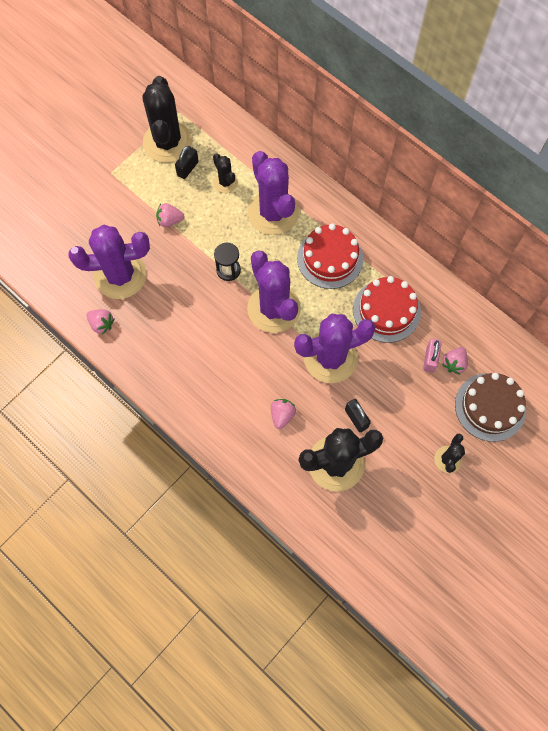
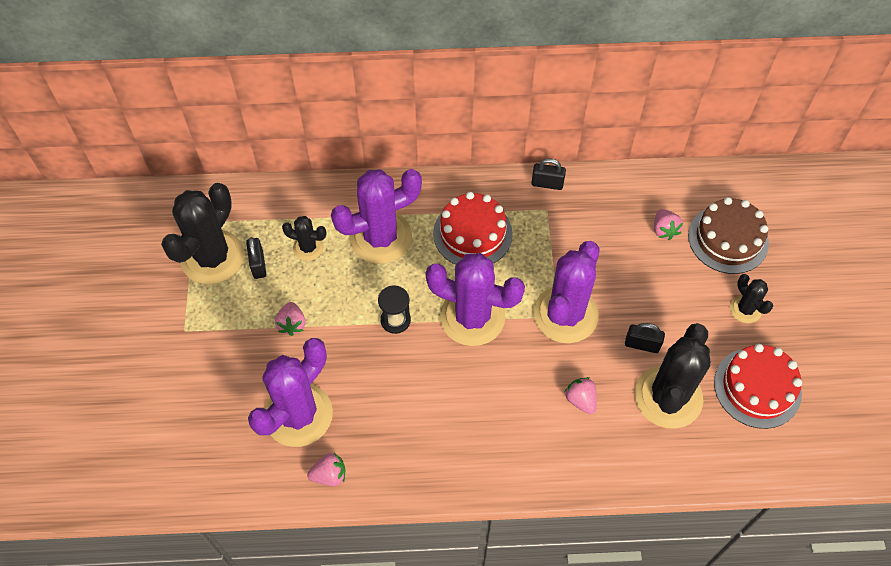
camera: 45 degrees left, 10 degrees down
black cactus [142,76,192,163] -> black cactus turned 75 degrees clockwise [161,183,244,284]
pink strawberry [156,203,185,227] -> pink strawberry turned 45 degrees counterclockwise [275,302,306,336]
purple cactus [248,151,299,235] -> purple cactus turned 45 degrees counterclockwise [331,169,422,264]
red cake [353,276,421,343] -> red cake moved to [714,344,802,429]
pink padlock [423,339,442,373] -> none
none -> black padlock [531,158,566,190]

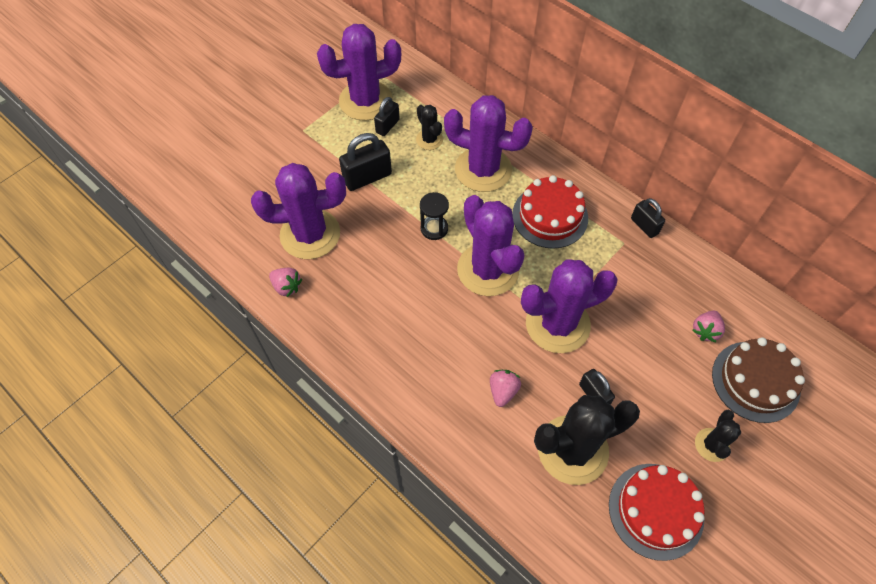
camera: 45 degrees right, 0 degrees up
black cactus [161,183,244,284] -> purple cactus [317,24,401,121]
pink strawberry [275,302,306,336] -> black padlock [339,133,392,191]

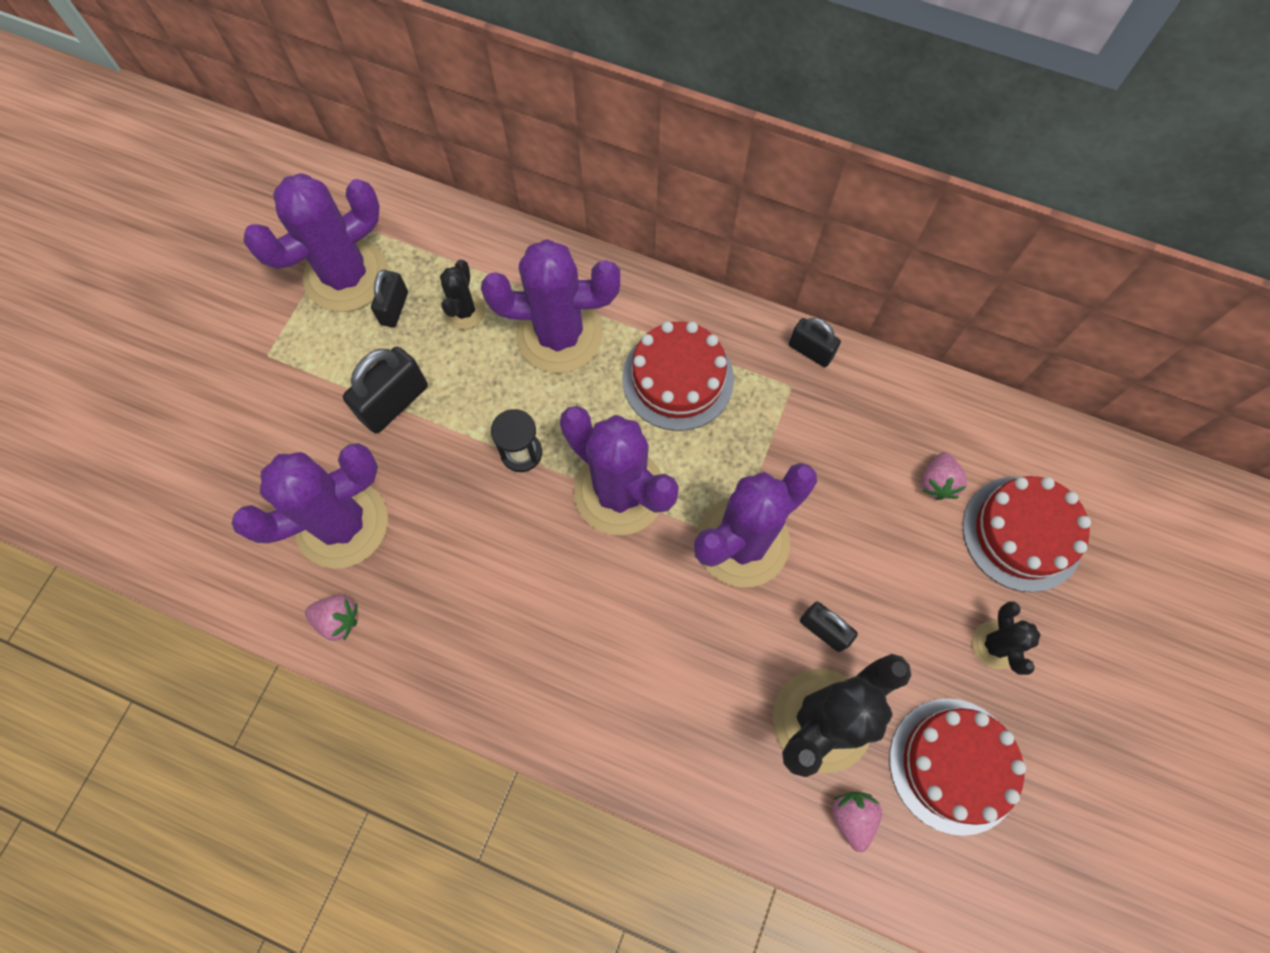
camera: 20 degrees left, 10 degrees up
black cactus [416,105,443,150] -> black cactus turned 60 degrees clockwise [440,260,485,329]
pink strawberry [490,370,521,407] -> pink strawberry moved to [832,792,882,852]
brown cake [712,337,805,423] -> red cake [963,476,1091,592]

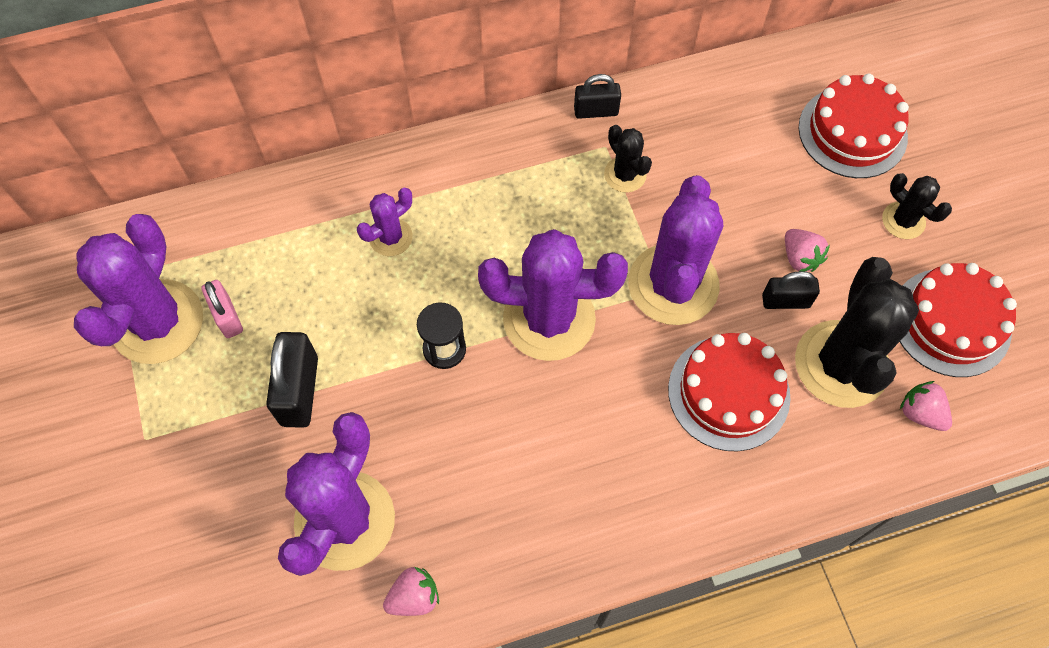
camera: 40 degrees left, 5 degrees down
black padlock [371,270,408,328] -> pink padlock [201,280,243,338]
black cactus [440,260,485,329] -> black cactus moved to [604,125,652,193]
purple cactus [481,239,620,373] -> purple cactus [357,188,413,256], size x0.49
red cake [622,321,734,431] -> red cake moved to [668,333,790,451]
pink strawberry [922,452,967,500] -> pink strawberry moved to [785,229,830,272]

